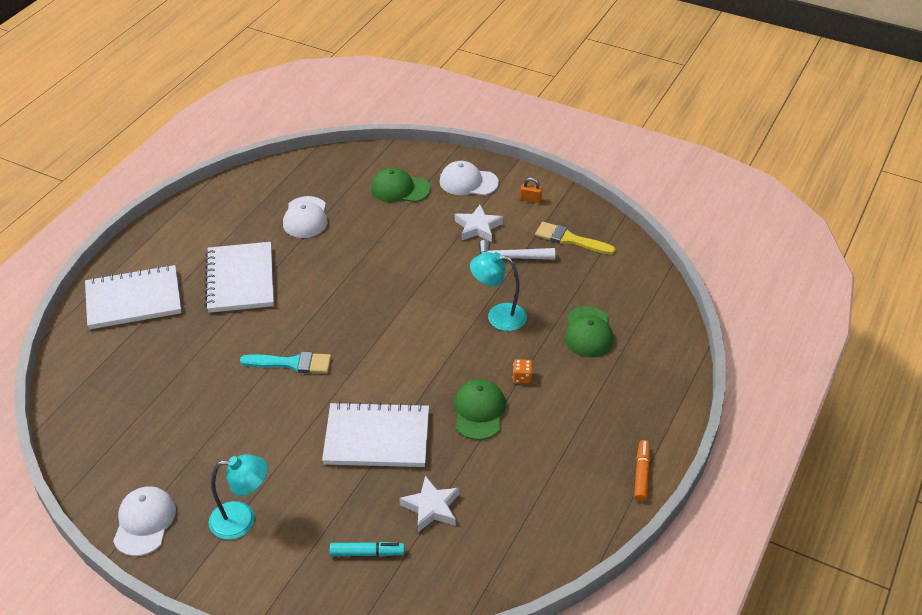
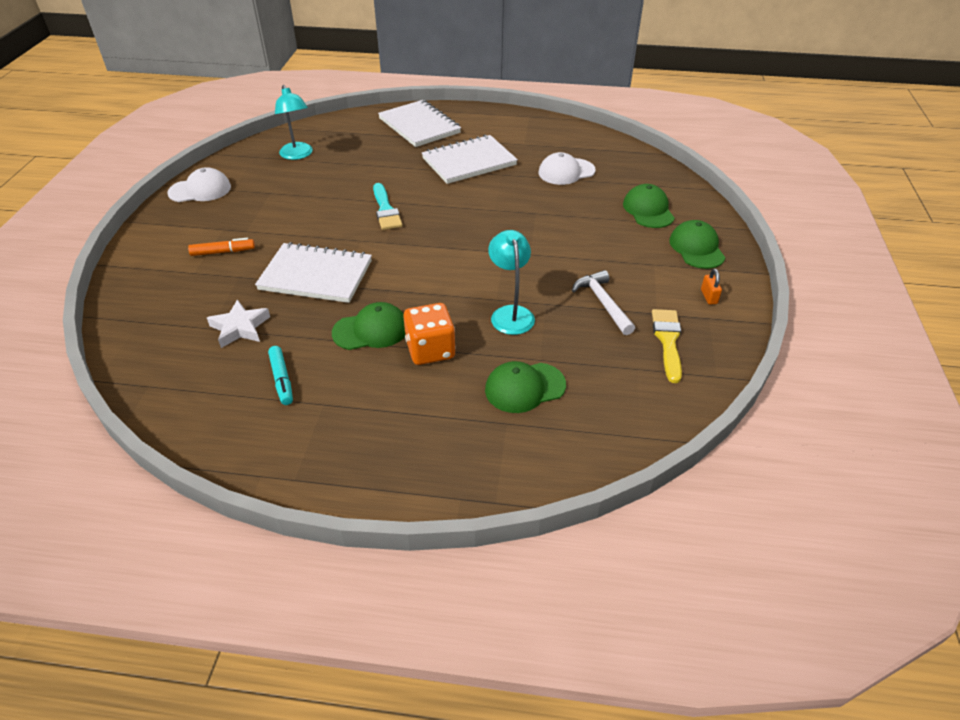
camera: 70 degrees right, 0 degrees up
turquoise lamp [209,454,268,540] -> turquoise lamp moved to [275,85,313,160]
white notebook [322,401,429,467] -> white notebook turned 60 degrees counterclockwise [255,242,372,303]
turquoise marker [330,542,405,557] -> turquoise marker moved to [268,346,293,405]
white cap [439,161,499,196] -> green cap [669,220,726,269]
white star [455,205,503,242] -> none
orange dice [513,359,532,384] -> orange dice [403,303,456,365], size x2.13
orange marker [634,440,650,502] -> orange marker moved to [188,238,255,256]

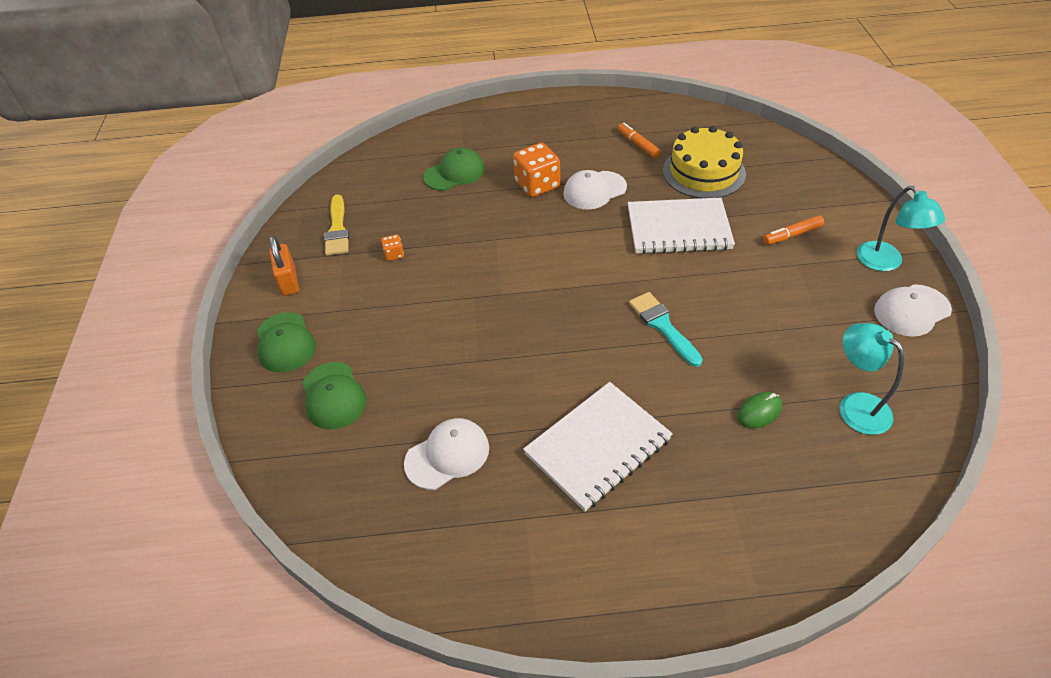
camera: 170 degrees right, 5 degrees up
white star [207,300,270,348] -> yellow cake [663,126,746,198]
turquoise marker [268,346,293,405] -> orange marker [618,123,661,159]
green cap [332,302,405,350] -> white cap [563,170,627,209]
white notebook [378,100,461,147] -> none
turquoise lamp [488,230,535,335] -> turquoise lamp moved to [857,186,945,271]
white hammer [572,270,635,335] -> orange dice [381,234,404,261]
orange padlock [701,269,722,305] -> orange padlock [269,236,299,296], size x1.68
none -> green mouse [737,392,782,428]

